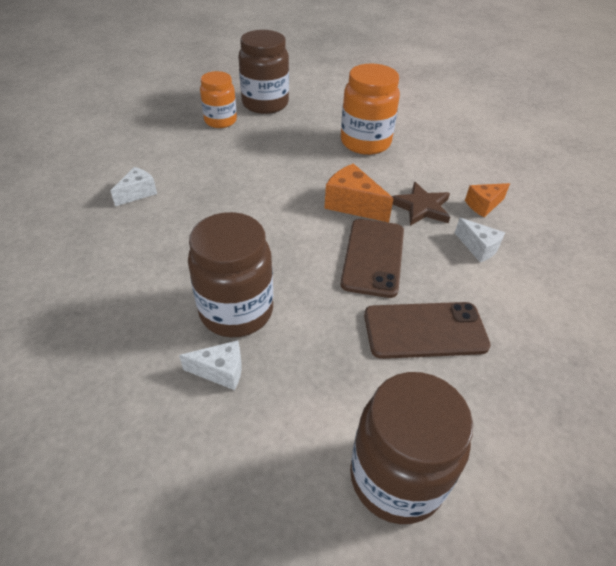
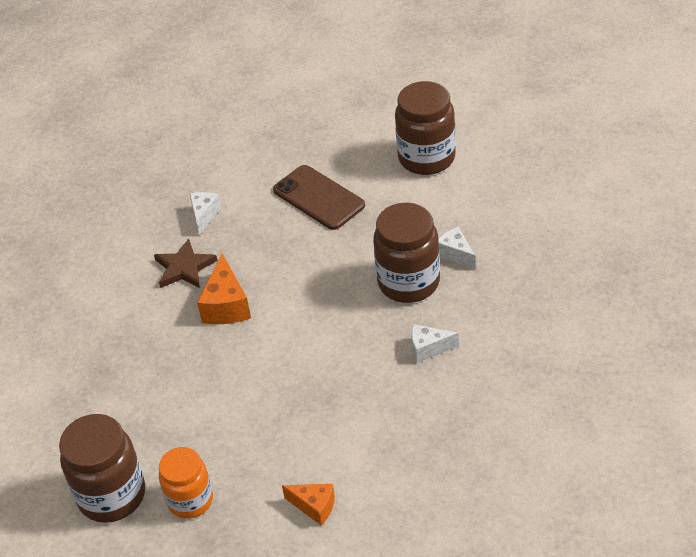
camera: 125 degrees left, 0 degrees up
white cheese [110,167,157,206] -> white cheese moved to [411,324,459,363]
orange jar [341,64,400,155] -> none
brown phone [341,219,404,298] -> none
orange cheese [465,183,510,217] -> orange cheese moved to [282,484,335,526]

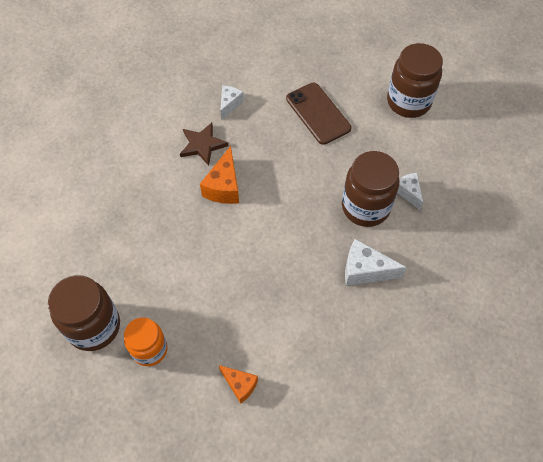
camera: 10 degrees right, 15 degrees up
white cheese [411,324,459,363] -> white cheese [345,239,407,286], size x1.54

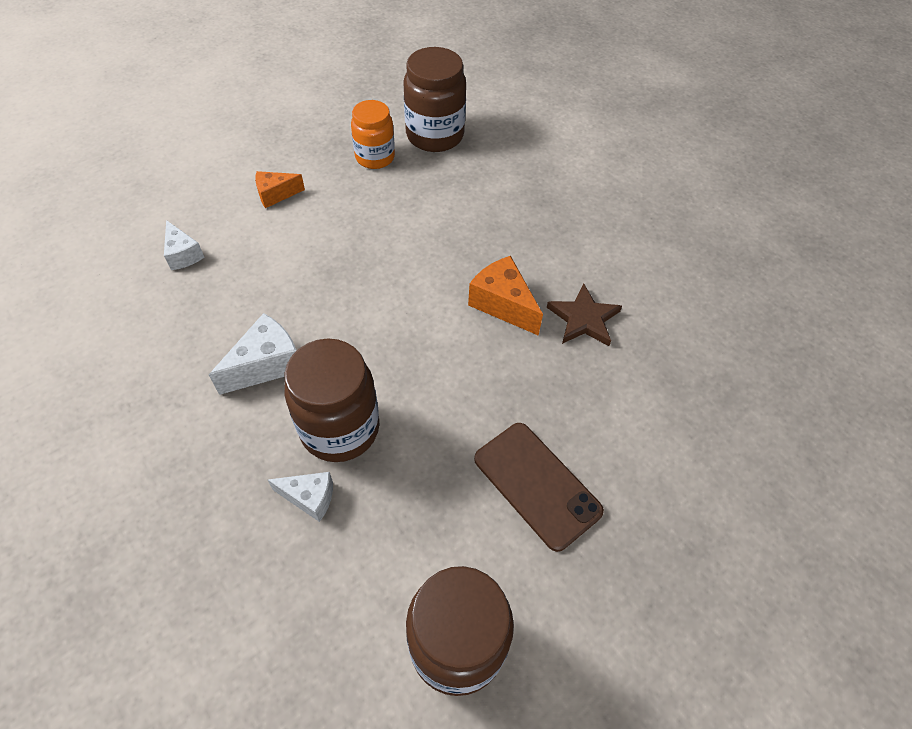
camera: 125 degrees right, 5 degrees down
white cheese [220,85,244,120] -> white cheese moved to [164,220,205,270]
brown phone [286,83,351,145] -> brown phone turned 45 degrees clockwise [474,423,604,552]

